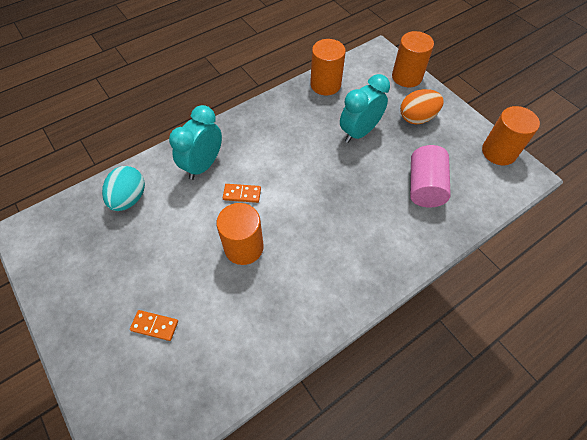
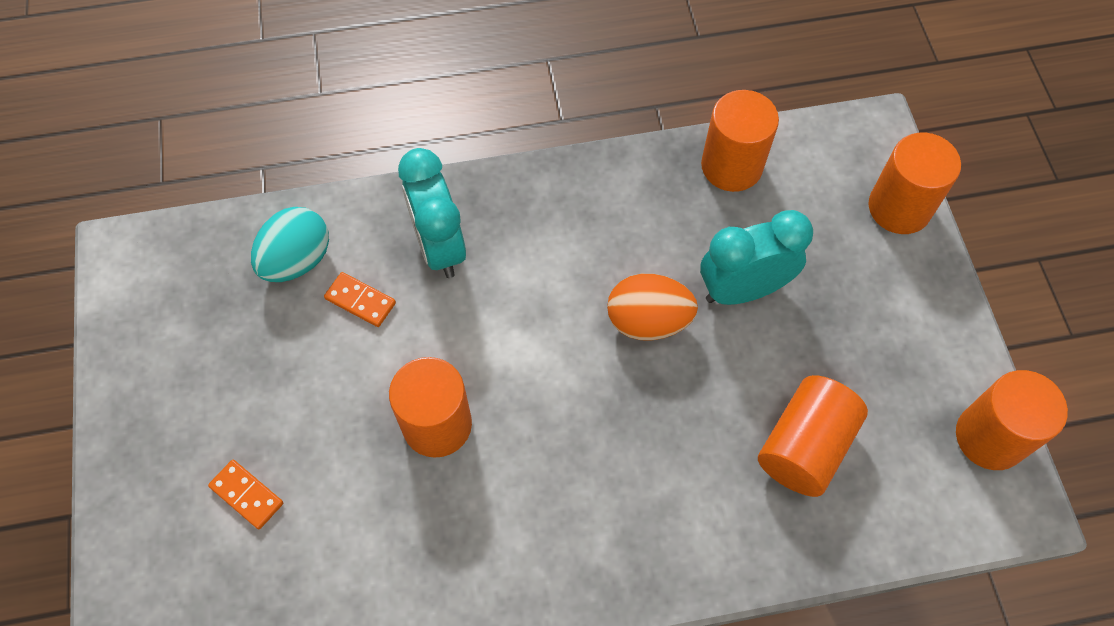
camera: 25 degrees right, 5 degrees up
turquoise clock [169,105,222,180] -> turquoise clock turned 75 degrees counterclockwise [398,148,466,278]
orange domino [223,184,261,203] -> orange domino moved to [324,272,396,327]
orange egg [400,89,443,125] -> orange egg moved to [607,274,698,341]
pink cylinder [410,145,451,207] -> orange cylinder [758,375,868,497]

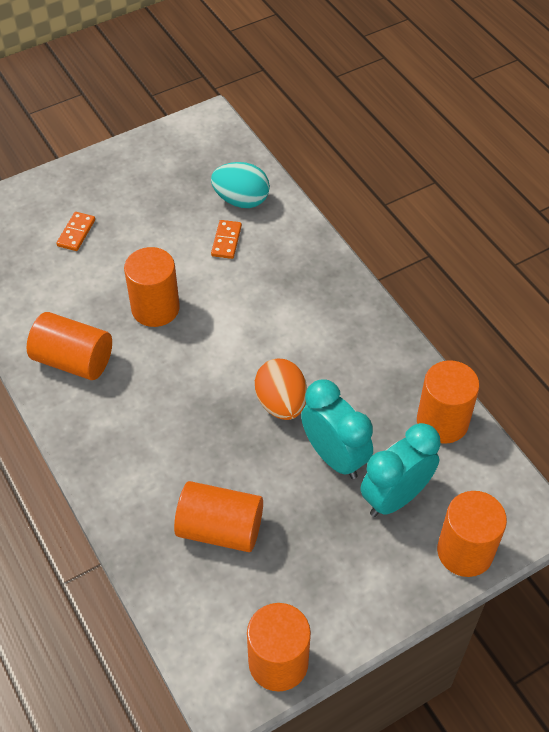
camera: 70 degrees right, 10 degrees down
turquoise clock [398,148,466,278] -> turquoise clock moved to [360,423,441,517]
none -> orange cylinder [27,312,112,380]

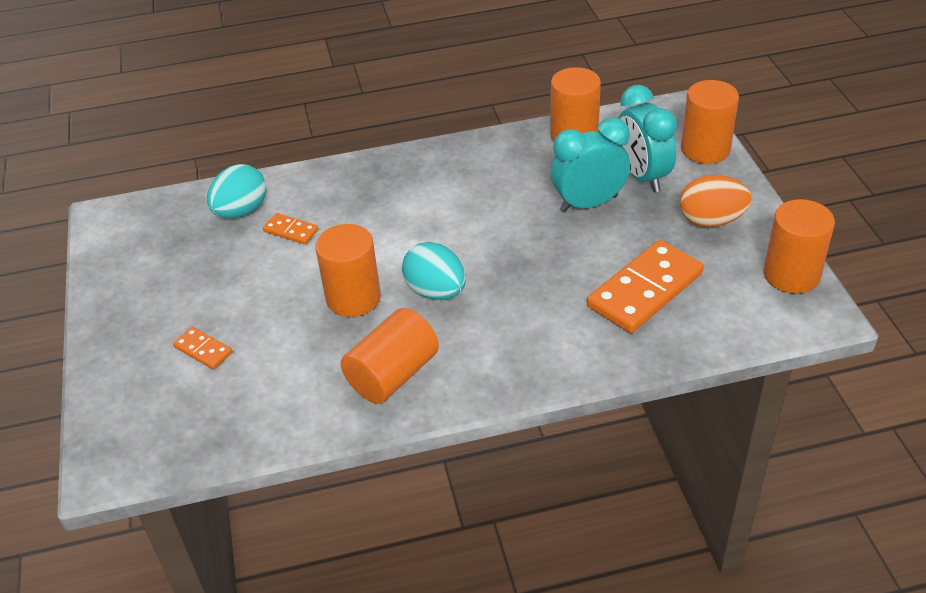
camera: 70 degrees left, 10 degrees down
orange cylinder [174,481,263,552] -> orange domino [587,240,704,333]
orange egg [255,359,307,420] -> orange egg moved to [680,175,752,227]
none -> turquoise egg [402,242,466,300]

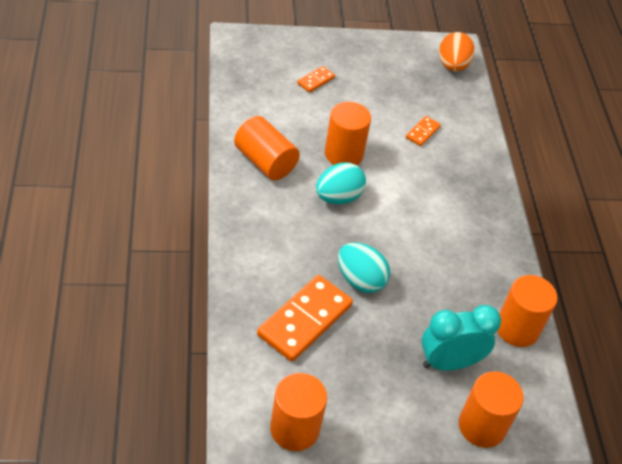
camera: 90 degrees right, 5 degrees up
turquoise egg [207,164,266,218] -> turquoise egg moved to [338,243,390,293]
turquoise clock [551,118,630,212] -> none
orange domino [587,240,704,333] -> orange domino turned 75 degrees clockwise [257,275,353,362]
orange egg [680,175,752,227] -> orange egg moved to [439,32,475,71]

